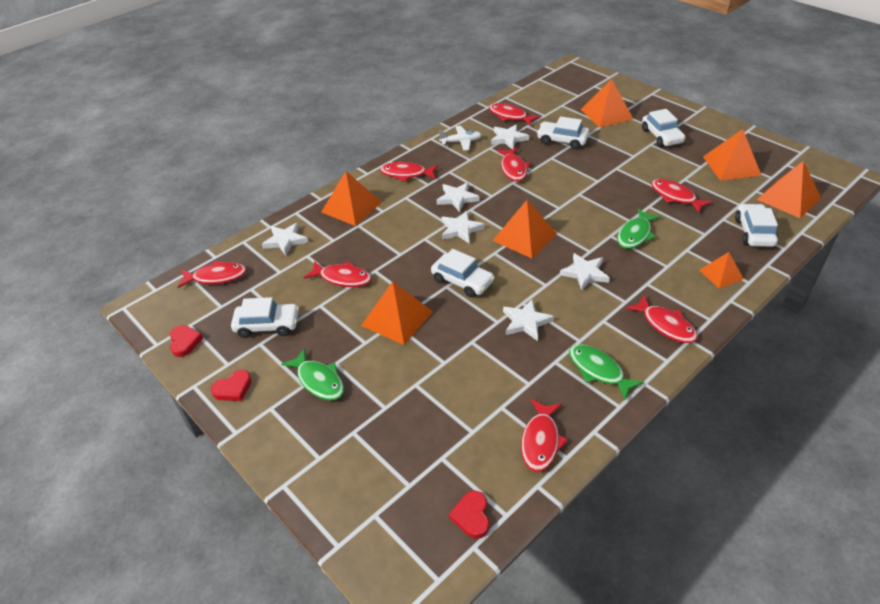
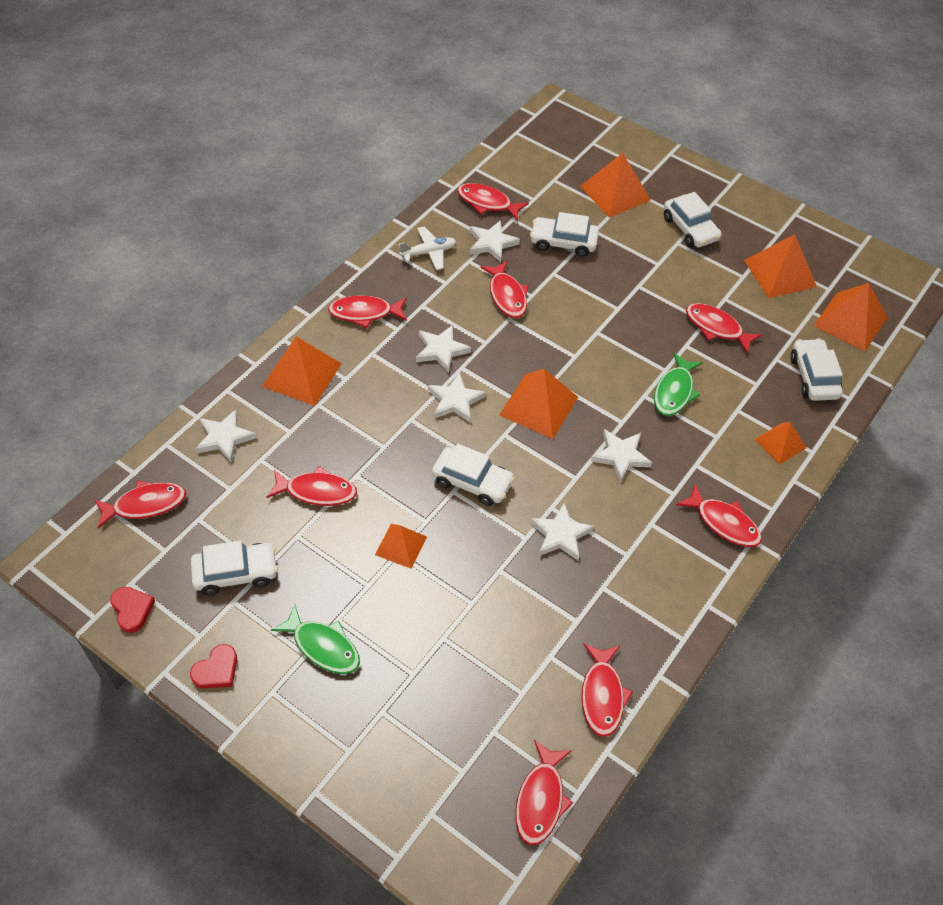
camera: 15 degrees left, 10 degrees up
orange pyramid [361,281,433,345] -> orange pyramid [375,524,427,569], size x0.61
red heart [449,491,489,539] -> red fish [515,740,573,845]
green fish [569,344,644,400] -> none

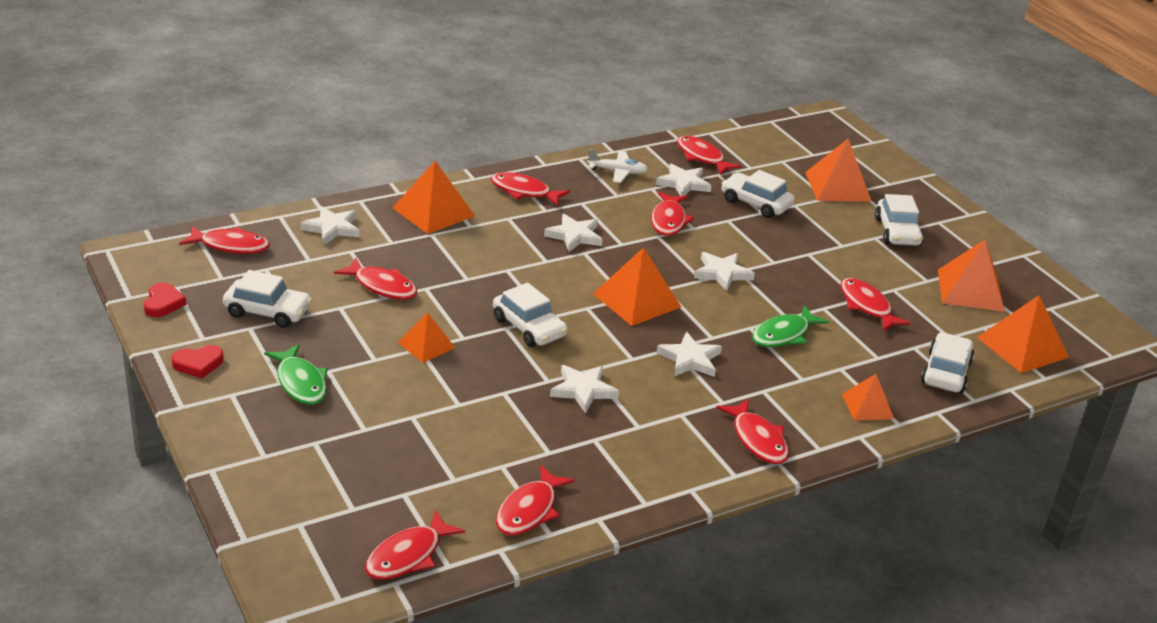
camera: 25 degrees right, 20 degrees down
white star [428,372,486,422] -> white star moved to [694,252,755,291]

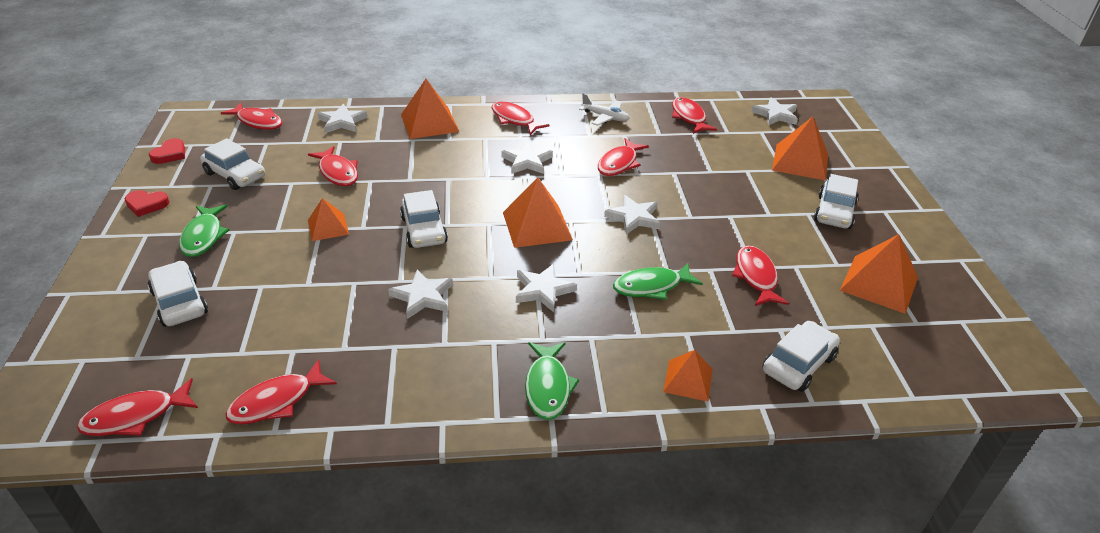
camera: 25 degrees right, 5 degrees up
white star [656,164,712,196] -> white star moved to [751,97,798,125]
red fish [716,399,789,464] -> green fish [525,342,579,420]
white car [721,170,795,218] -> white car moved to [148,261,208,327]
orange pyramid [977,295,1069,373] -> none

